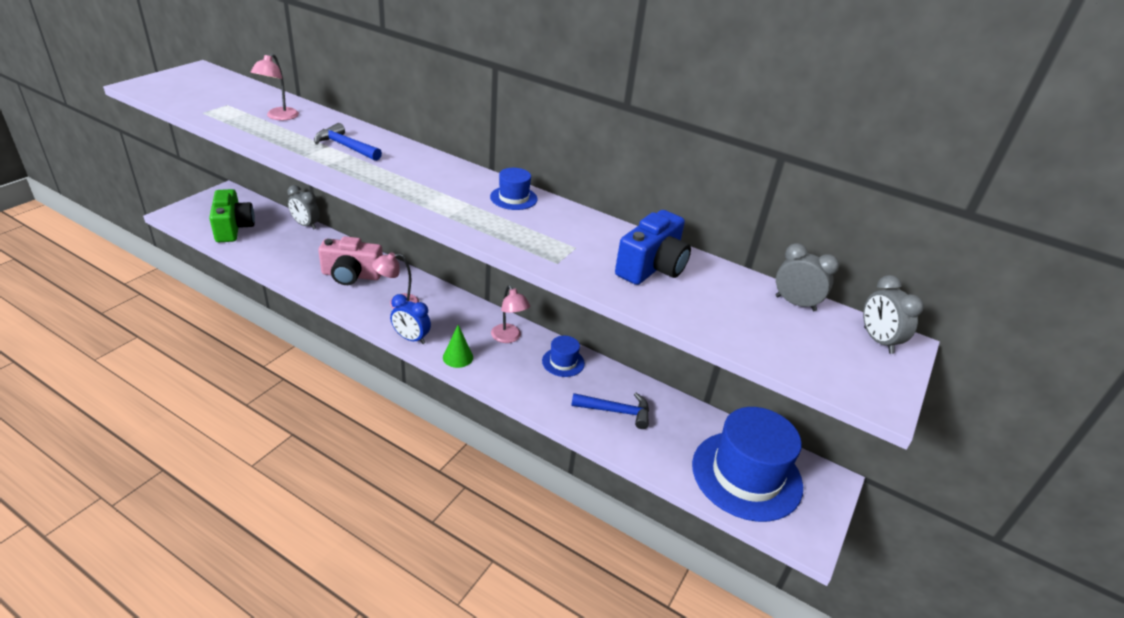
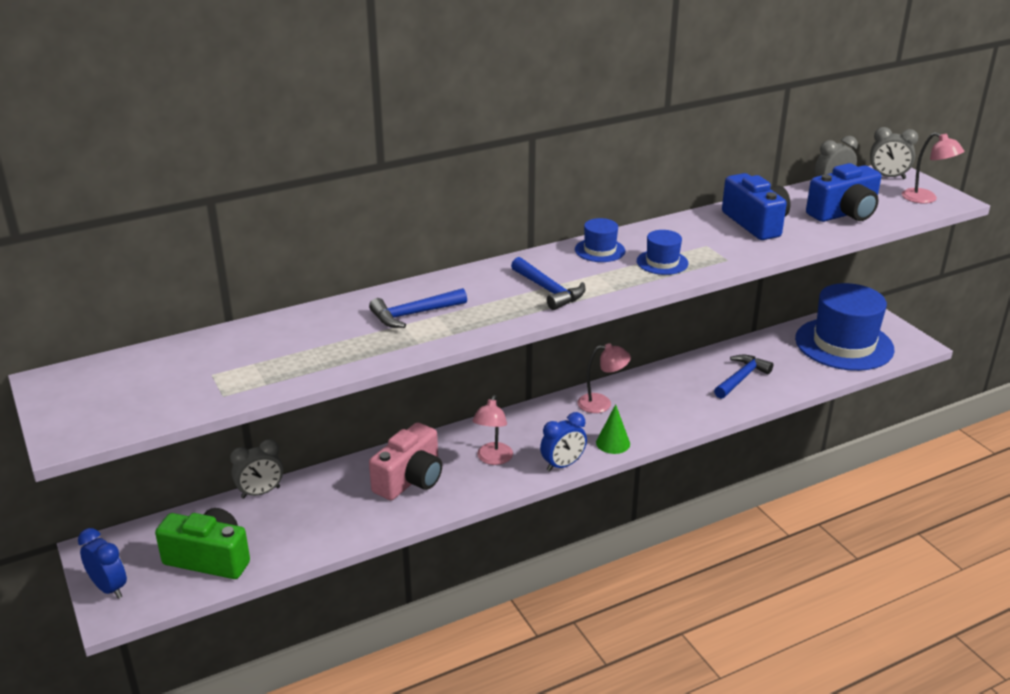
camera: 55 degrees left, 5 degrees down
pink lamp [250,53,299,120] -> pink lamp moved to [902,132,964,204]
blue hat [542,336,585,377] -> blue hat moved to [637,230,688,275]
none -> blue clock [78,528,127,599]
none -> blue hammer [511,257,585,310]
none -> blue camera [806,163,881,222]

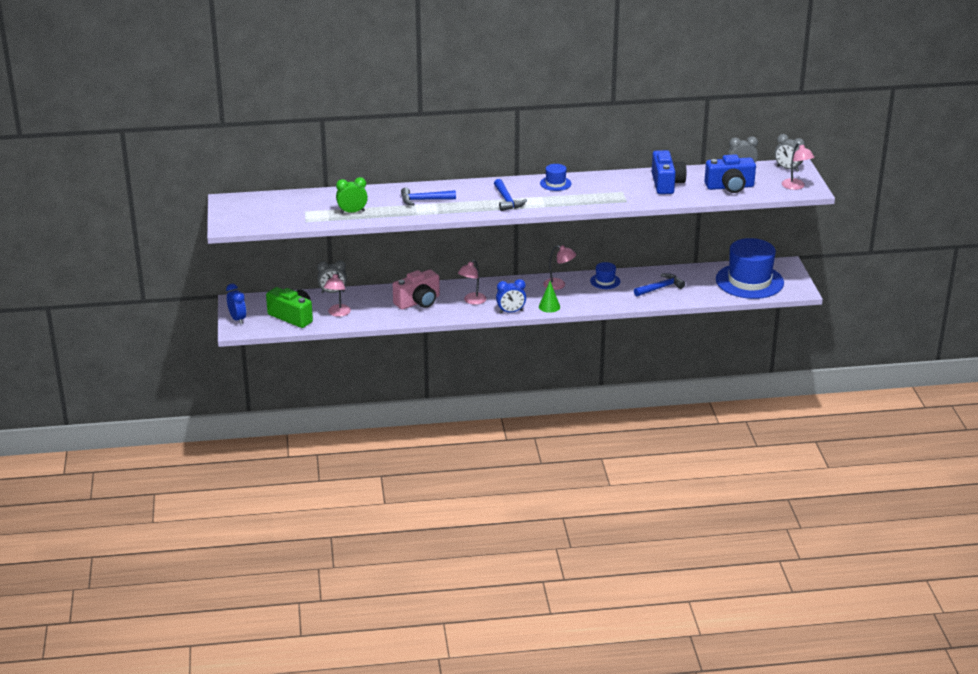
camera: 20 degrees right, 0 degrees up
blue hat [637,230,688,275] -> blue hat moved to [590,262,620,289]
none -> pink lamp [324,272,351,317]
none -> green clock [336,177,368,214]

